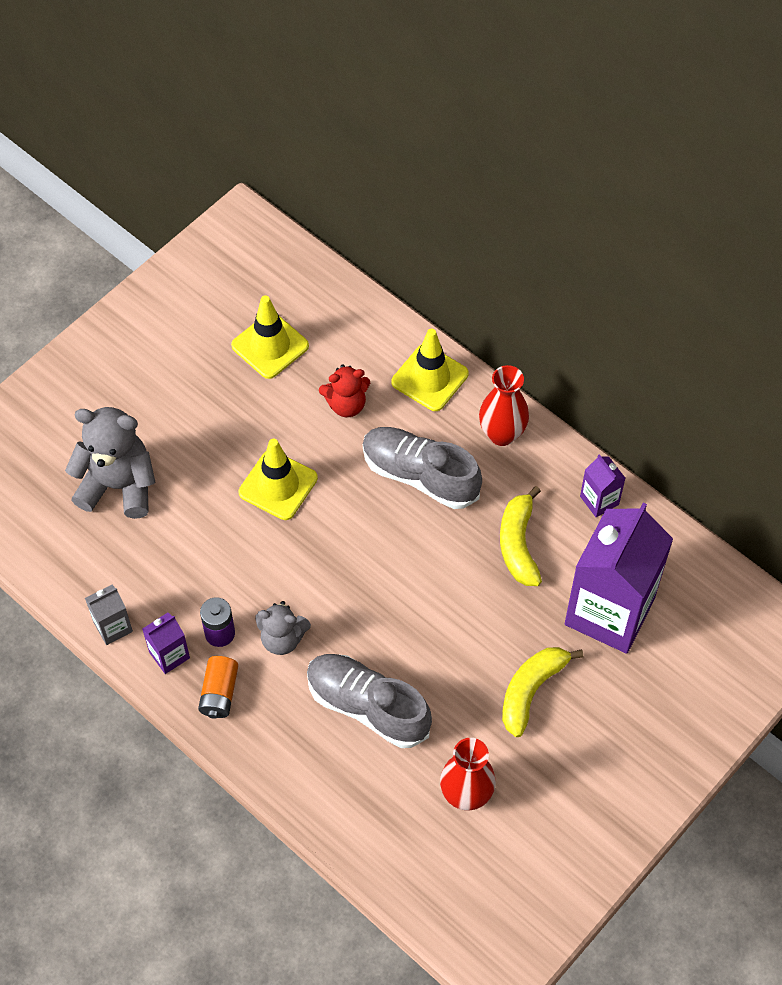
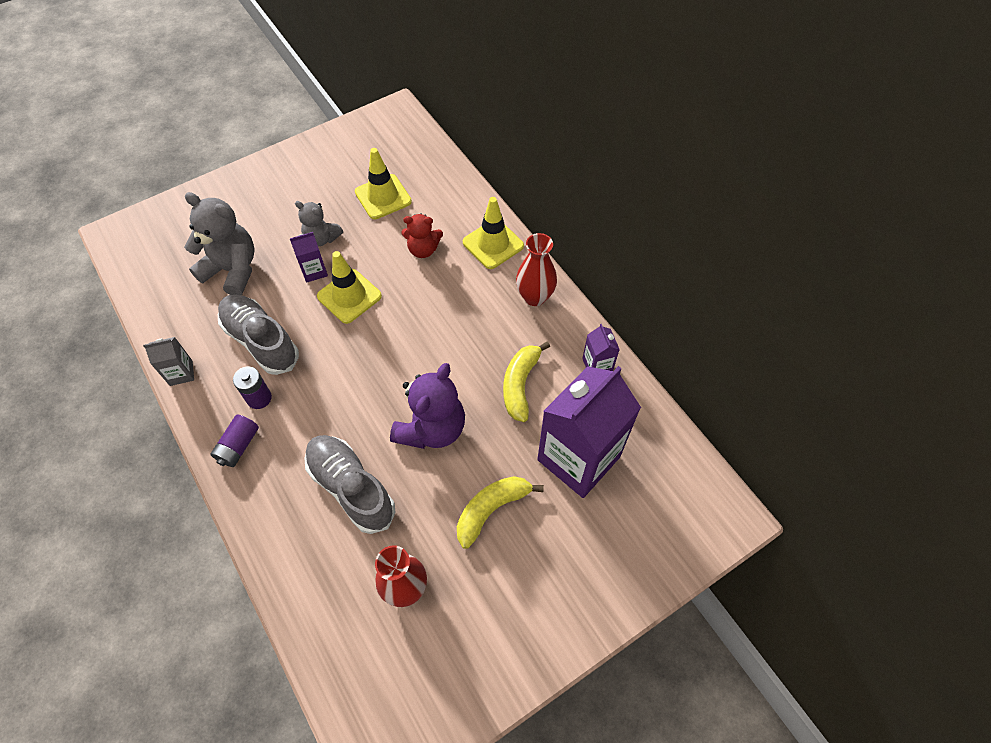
camera: 15 degrees right, 0 degrees up
purple carton [142,613,190,674] -> purple carton moved to [290,232,328,283]
orange battery [198,656,238,719] -> purple battery [210,415,259,467]
grey teddy bear [255,601,311,655] -> grey teddy bear moved to [295,201,343,246]
grey shoe [363,427,482,509] -> grey shoe moved to [218,294,299,375]
none -> purple teddy bear [390,363,465,449]

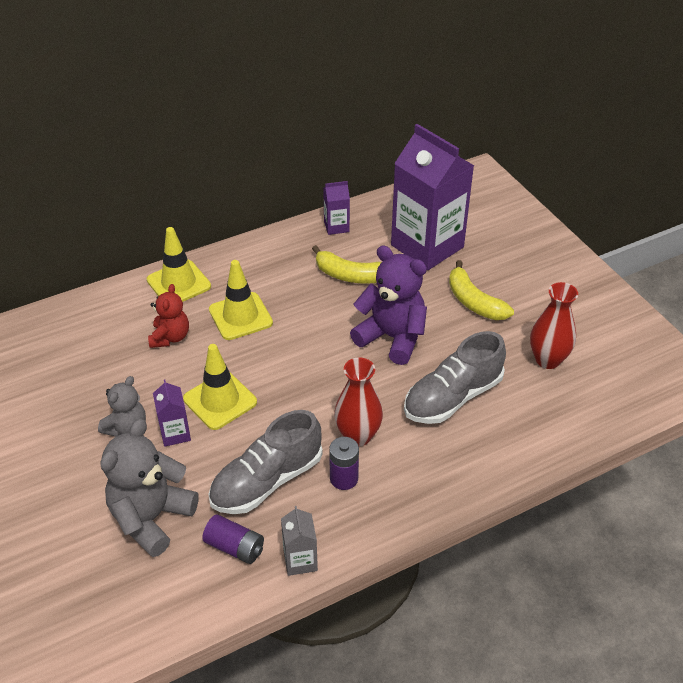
camera: 85 degrees left, 15 degrees down
purple battery [210,415,259,467] -> purple battery moved to [202,514,264,564]
yellow traffic cone [355,148,412,219] -> yellow traffic cone moved to [209,260,273,340]
red vase [516,233,557,306] -> red vase moved to [334,357,383,446]

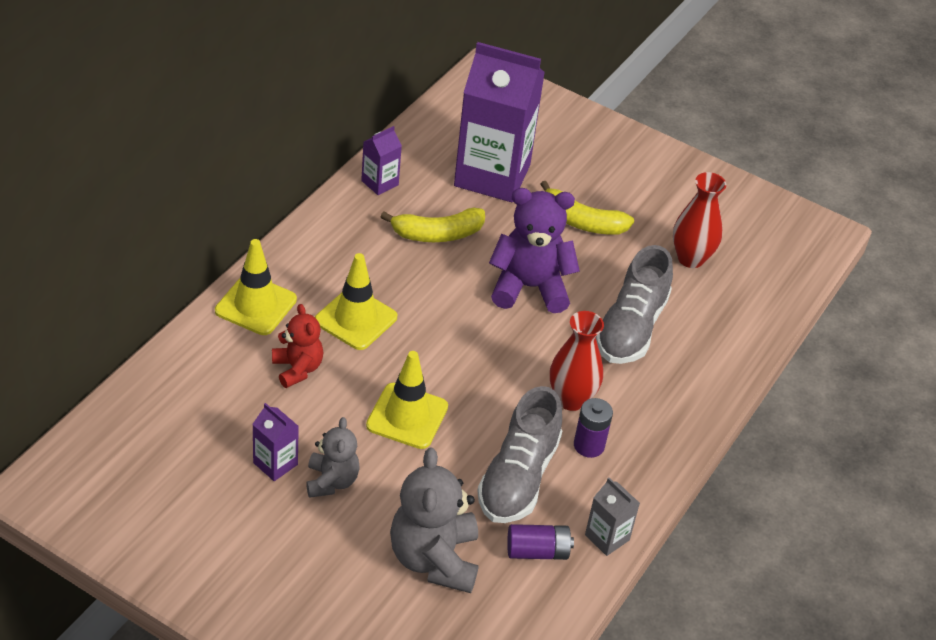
camera: 35 degrees left, 0 degrees up
purple carton [153,380,191,447] -> purple carton moved to [252,403,299,481]

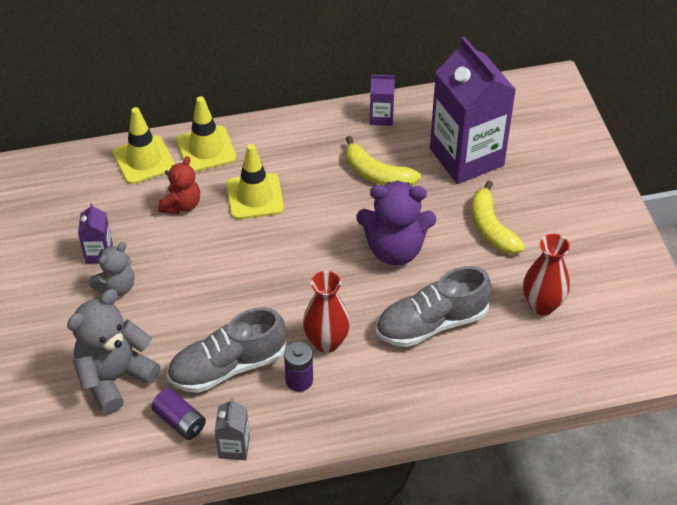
camera: 50 degrees right, 5 degrees up
yellow traffic cone [366,351,448,449] -> yellow traffic cone moved to [113,107,175,184]
purple teddy bear [489,188,580,313] -> purple teddy bear turned 135 degrees clockwise [356,181,436,265]

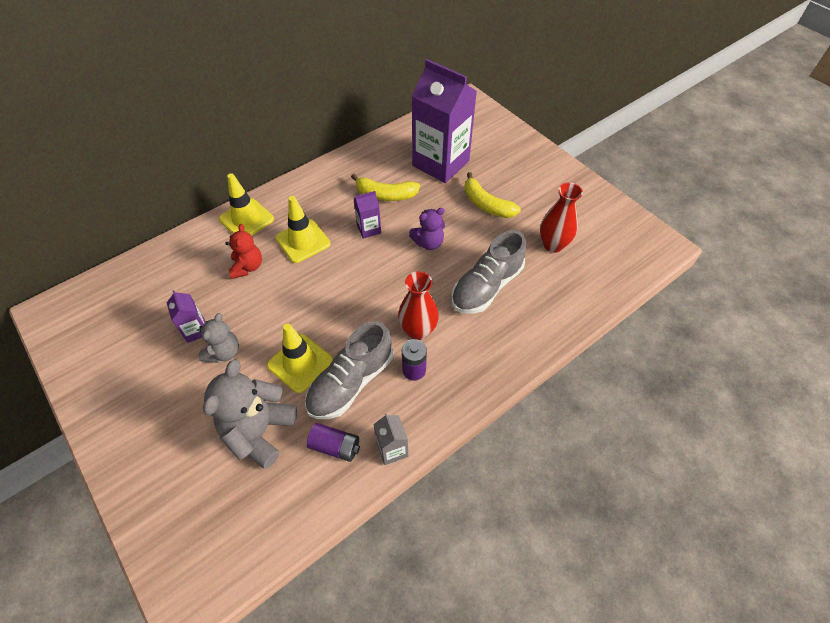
camera: 25 degrees left, 5 degrees up
yellow traffic cone [113,107,175,184] -> yellow traffic cone moved to [267,324,333,393]
purple teddy bear [356,181,436,265] -> purple teddy bear [409,208,445,250], size x0.60
purple carton [370,75,395,126] -> purple carton moved to [354,191,381,239]

